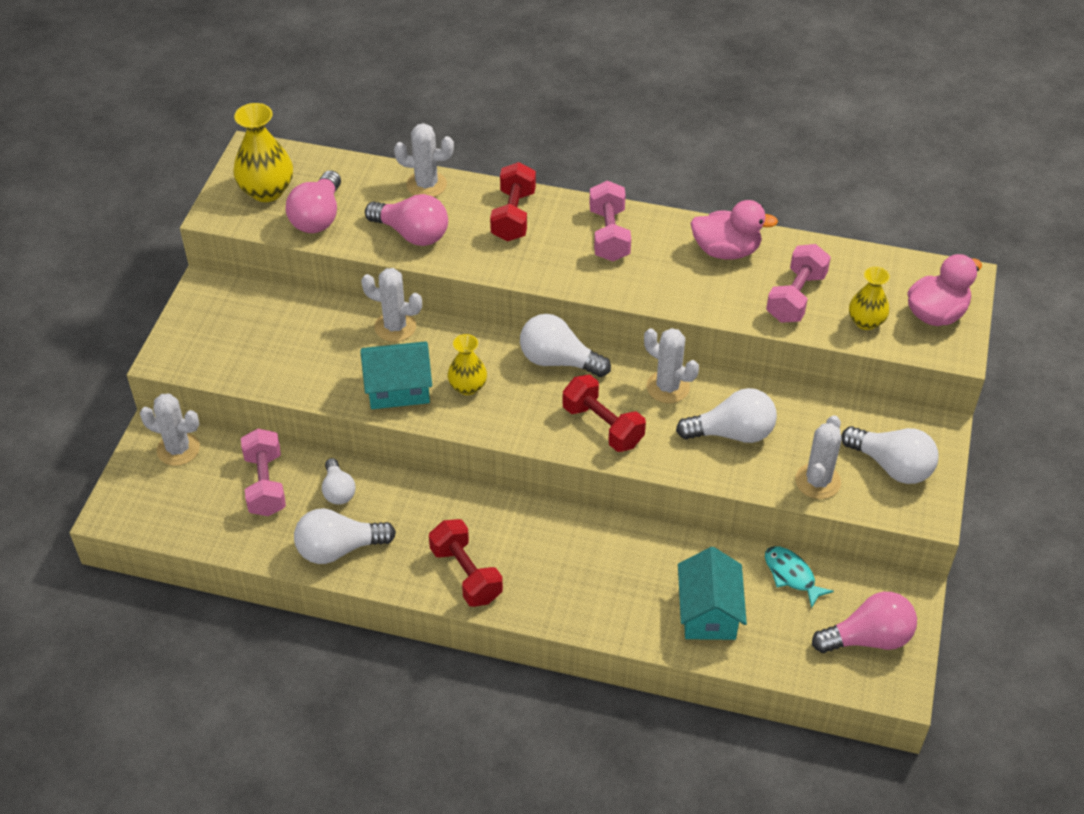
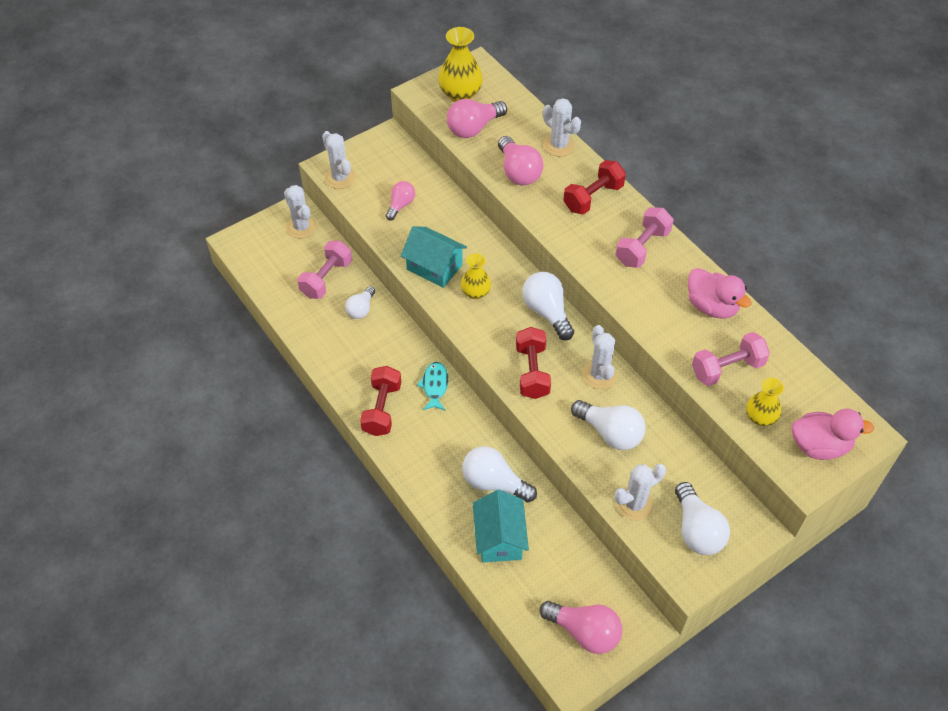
camera: 40 degrees right, 5 degrees up
white light bulb [294,508,396,564] -> white light bulb moved to [462,446,537,503]
white cactus [361,268,422,342] -> white cactus moved to [322,131,356,189]
turquoise house [678,547,747,640] -> turquoise house turned 45 degrees counterclockwise [473,490,529,562]
turquoise fish [765,546,834,609] -> turquoise fish moved to [417,362,448,411]
none -> pink light bulb [386,181,415,221]

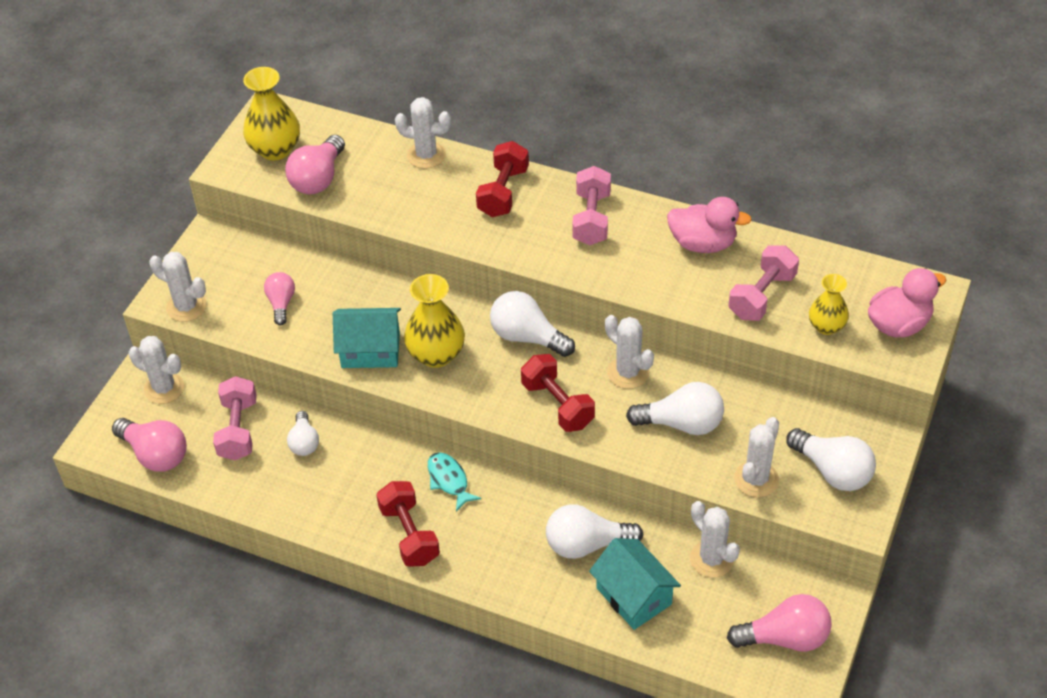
camera: 30 degrees left, 5 degrees down
yellow vase [461,253,491,299] -> yellow vase [404,274,465,368], size x1.59
pink light bulb [498,136,543,185] -> pink light bulb moved to [112,418,187,472]
none -> white cactus [690,501,740,577]

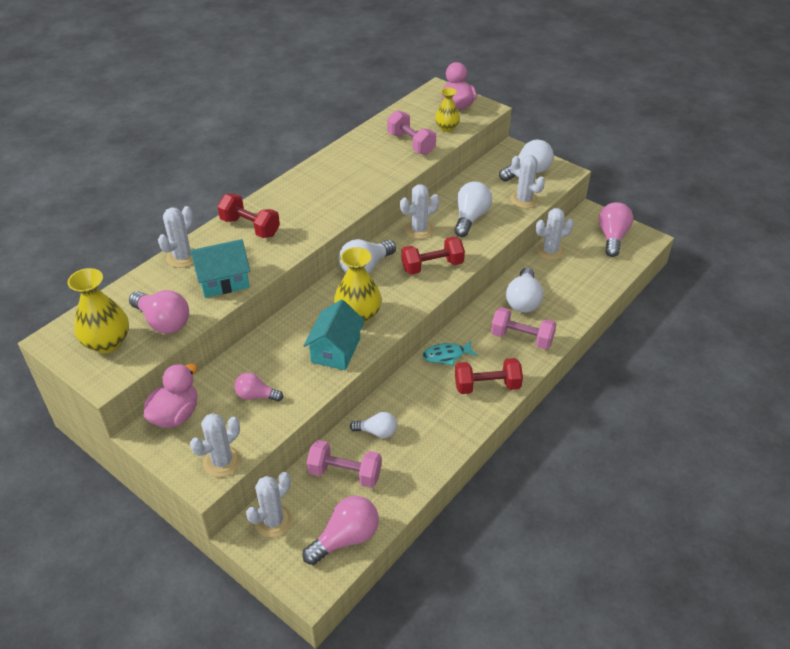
camera: 75 degrees left, 5 degrees down
pink dumbbell [572,166,611,246] -> pink dumbbell moved to [491,307,556,350]
turquoise house [589,538,681,630] -> turquoise house moved to [191,239,250,298]
pink duck [667,197,752,253] -> pink duck moved to [143,363,198,428]

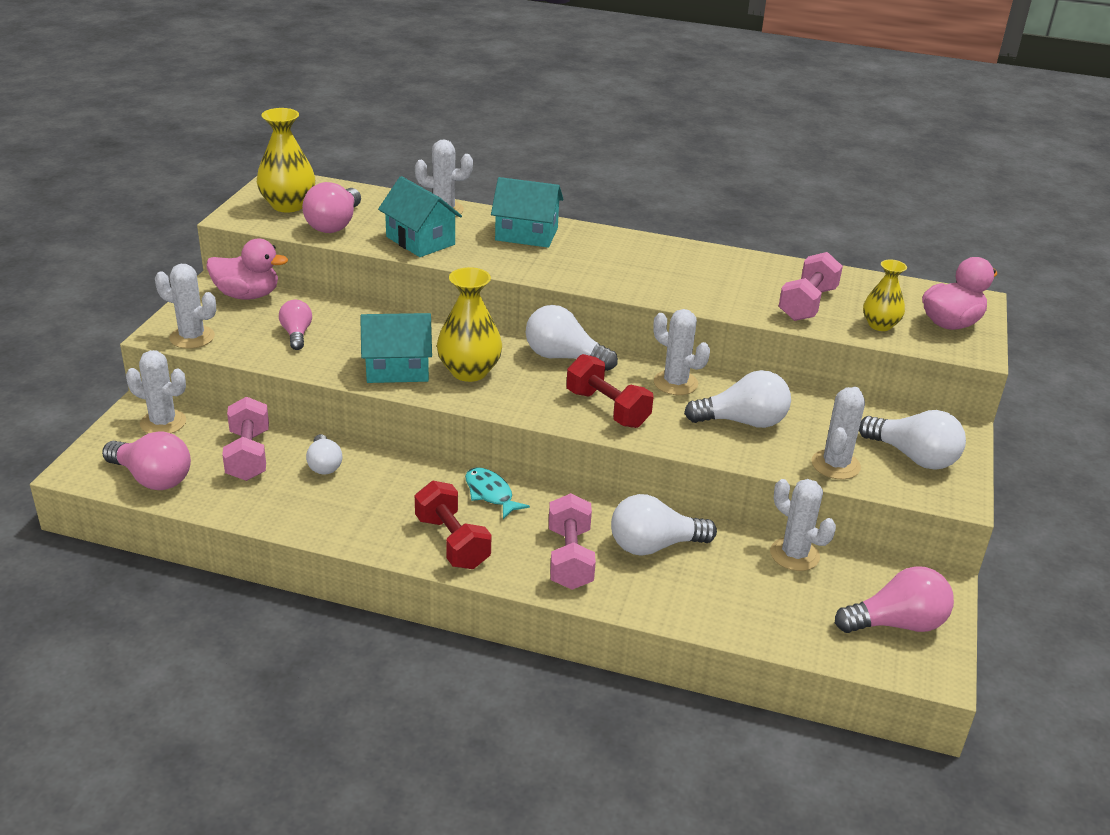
camera: 65 degrees right, 10 degrees down
red dumbbell [217,194,280,238] -> turquoise house [491,177,564,248]

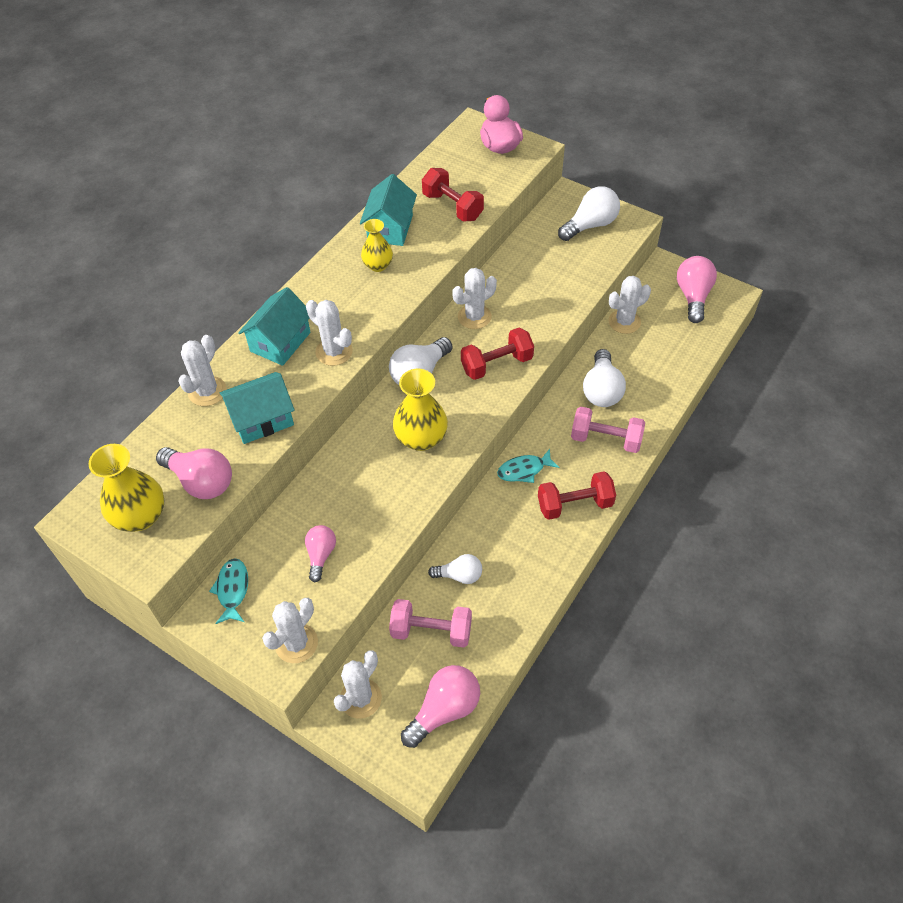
camera: 70 degrees left, 20 degrees up
pink duck [206,238,288,300] -> turquoise fish [209,558,248,624]
pink light bulb [279,300,312,350] -> pink light bulb turned 90 degrees clockwise [305,525,336,582]
turquoise house [360,313,432,383] -> turquoise house moved to [360,174,417,246]
white light bulb [684,370,791,428] -> none
pink dumbbell [778,252,843,321] -> red dumbbell [422,168,484,222]
white cactus [812,387,865,479] -> white cactus moved to [306,300,353,366]
yellow vase [863,259,907,331] -> yellow vase moved to [361,219,393,272]

